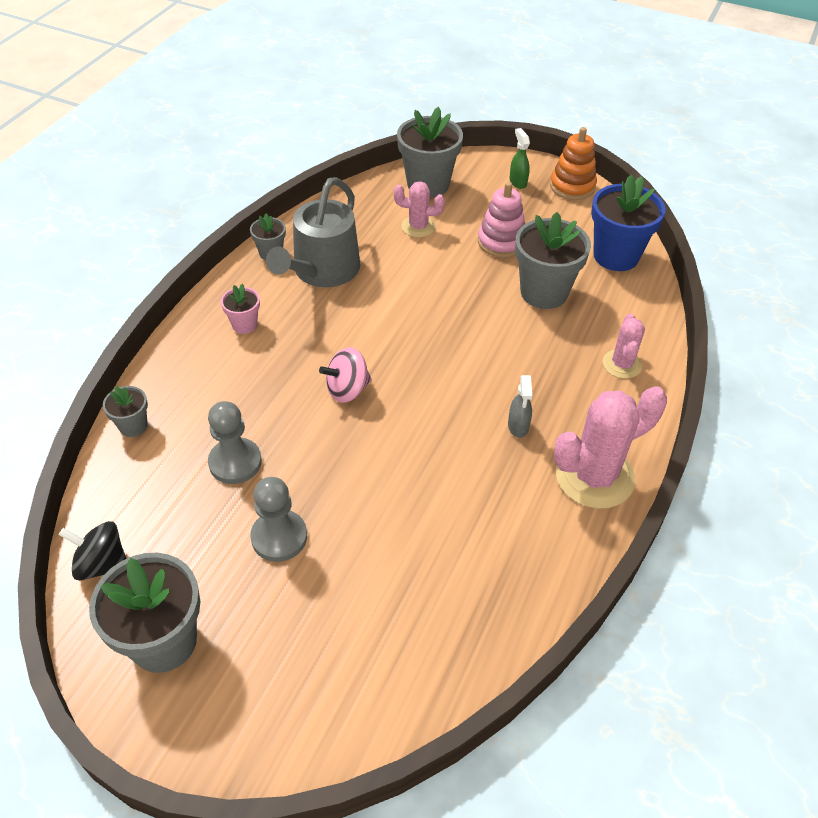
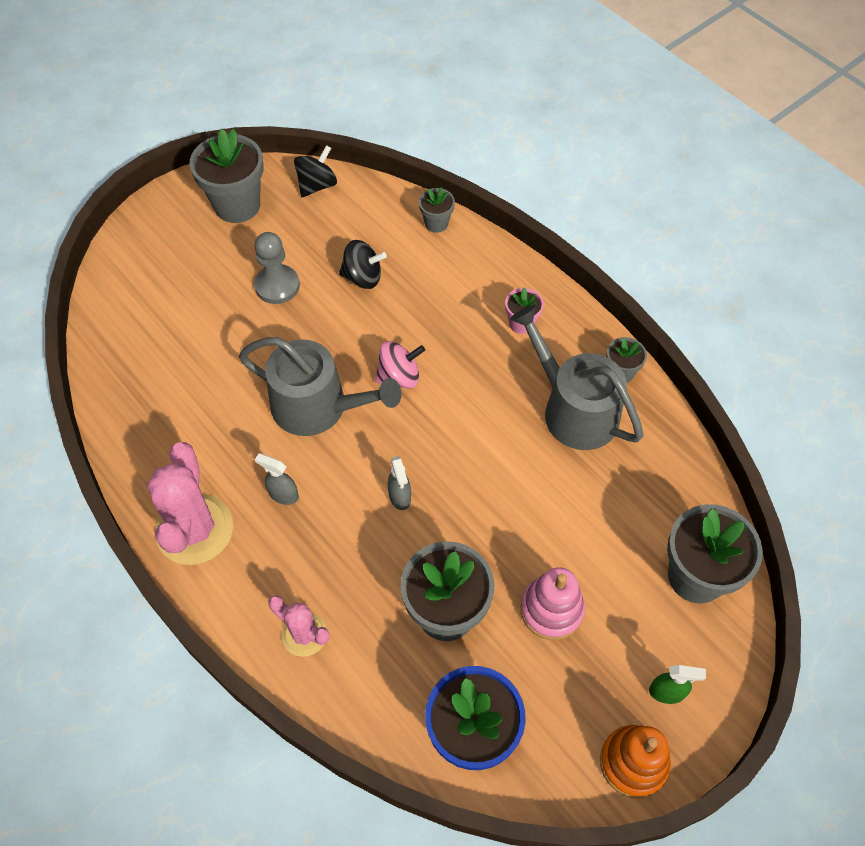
camera: 115 degrees right, 10 degrees up
grey pawn [208,401,262,484] -> black spinning top [339,240,387,289]
pink spinning top [319,347,372,403] -> pink spinning top turned 75 degrees clockwise [375,341,425,388]
pink cactus [394,181,445,237] -> none
none -> grey watering can [239,337,402,436]
none -> grey spray bottle [388,456,411,510]

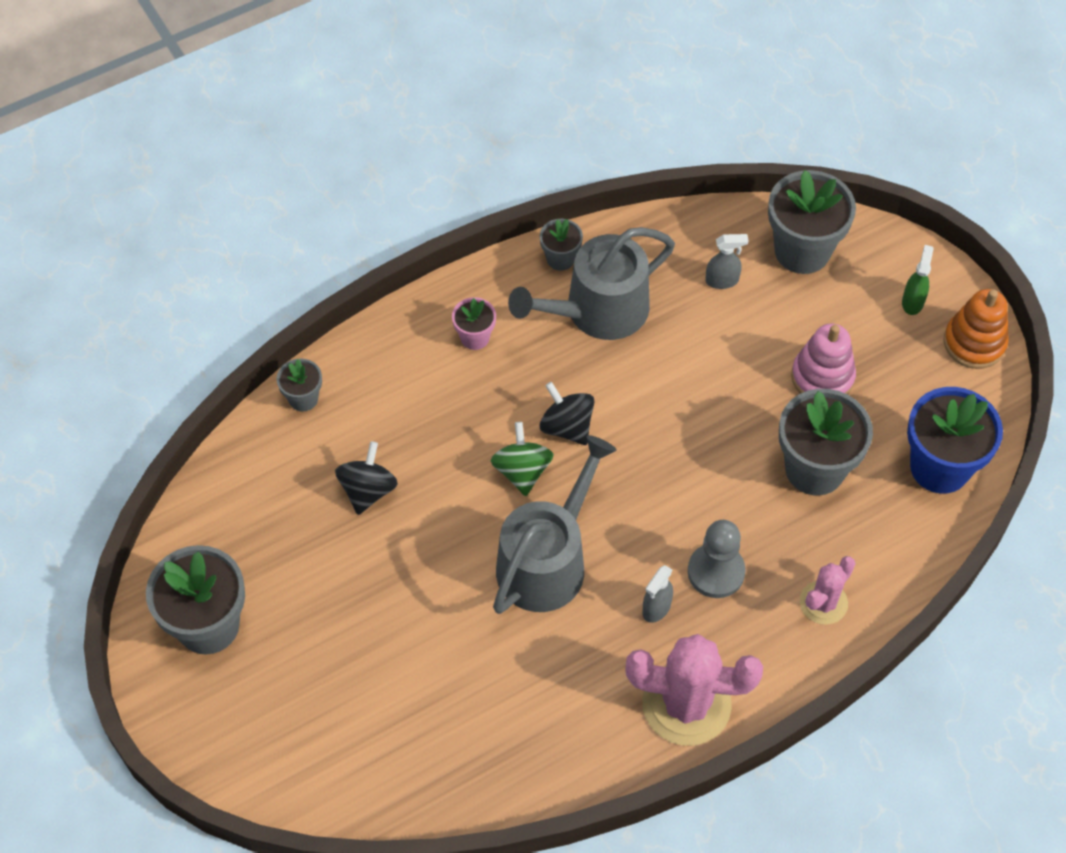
camera: 80 degrees left, 0 degrees up
grey pawn [254,232,300,304] -> grey pawn moved to [688,520,746,598]
black spinning top [294,145,337,197] -> black spinning top moved to [540,382,594,445]
pink spinning top [375,341,425,388] -> green spinning top [491,422,554,496]
grey spray bottle [388,456,411,510] -> grey spray bottle moved to [705,234,749,289]

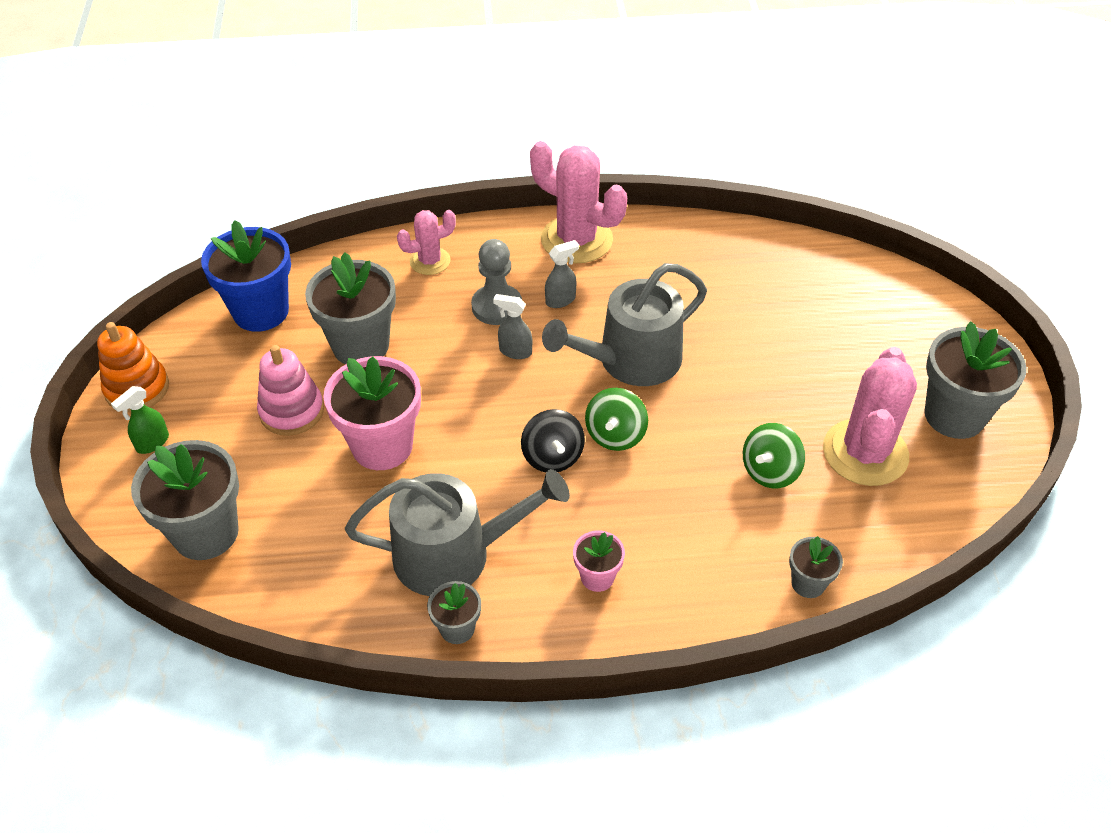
camera: 155 degrees left, 10 degrees down
black spinning top [335,441,398,515] -> green spinning top [743,423,805,488]
grey spray bottle [705,234,749,289] -> grey spray bottle moved to [493,294,532,359]
none -> pink flower pot [323,356,421,470]
none -> pink cactus [823,347,917,486]

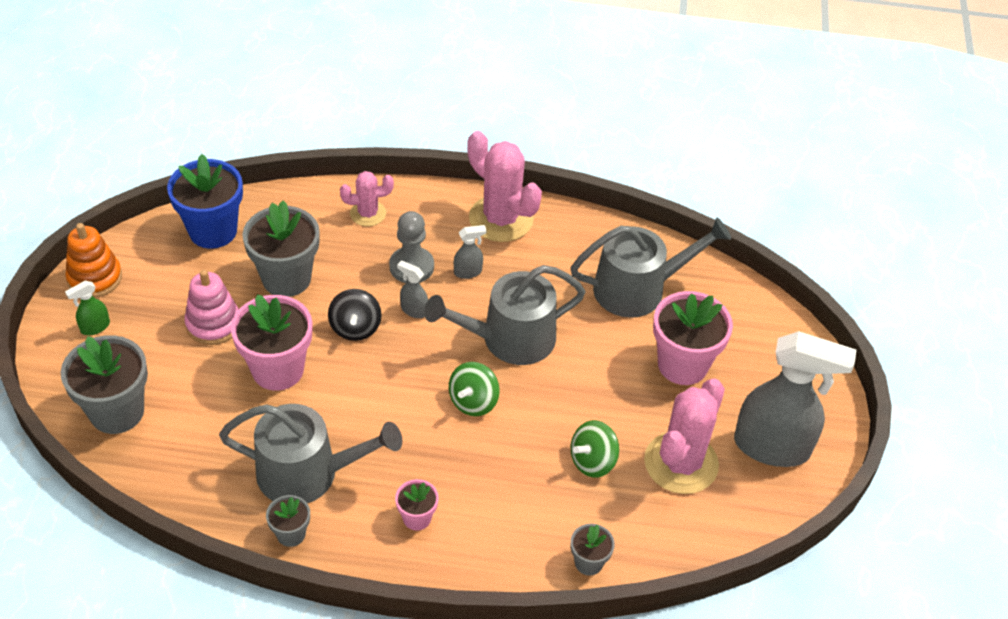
camera: 10 degrees right, 0 degrees up
black spinning top [521,409,585,472] -> black spinning top moved to [328,289,382,341]
grey flower pot [924,321,1026,439] -> grey spray bottle [734,331,856,467]
none -> grey watering can [570,218,731,318]
none -> pink flower pot [653,291,733,385]

